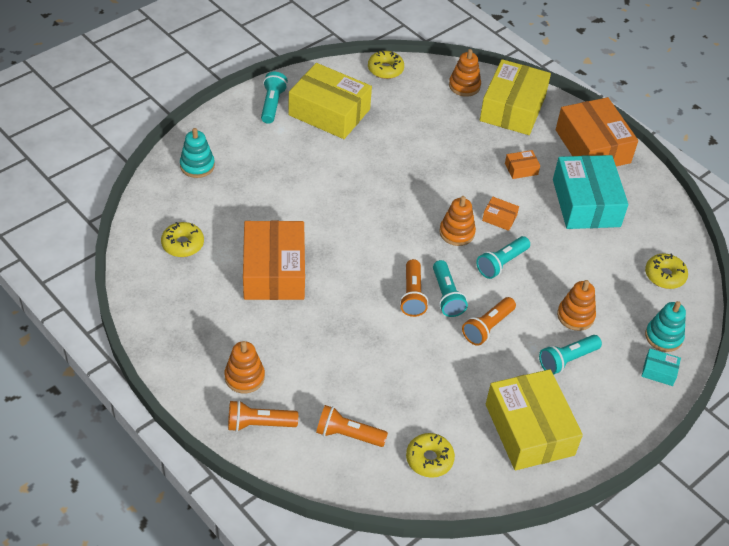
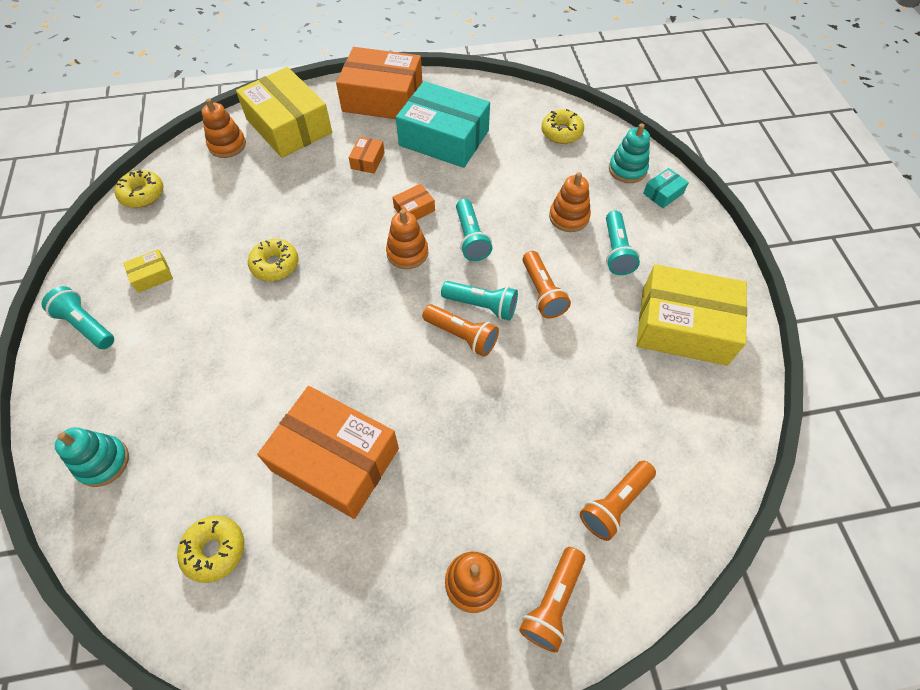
camera: 55 degrees left, 10 degrees up
yellow box [288,63,372,139] -> yellow box [123,249,173,293], size x0.42
yellow donut [406,433,455,478] -> yellow donut moved to [248,239,299,281]

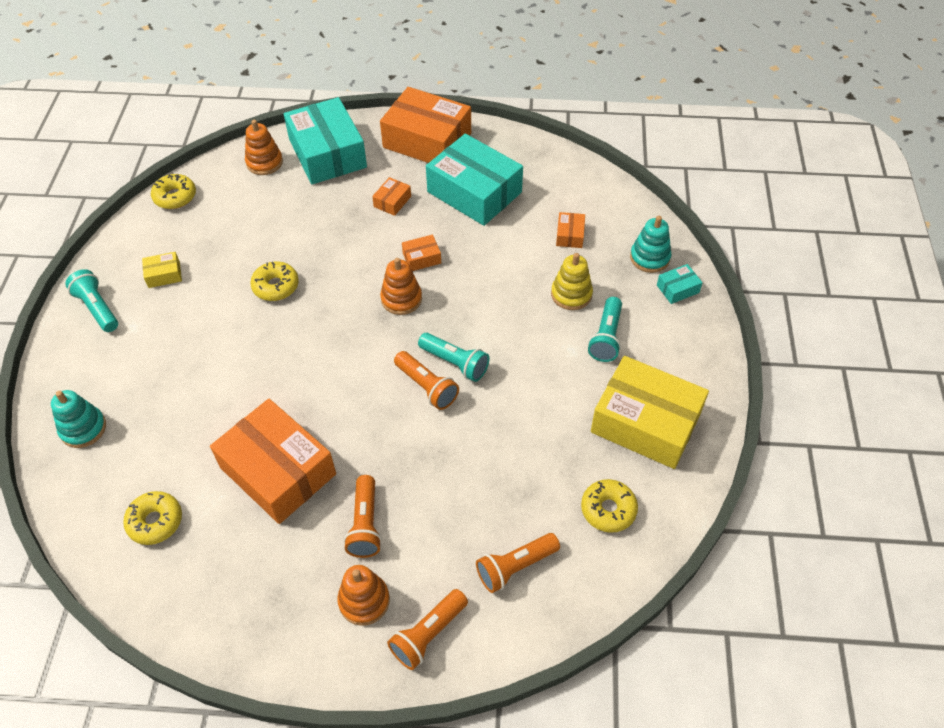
camera: 15 degrees right, 5 degrees down
yellow box [236,67,332,158] -> turquoise box [284,97,367,184]
turquoise flashlight [456,199,492,261] -> none
orange flashlight [523,251,571,318] -> orange flashlight moved to [344,475,382,558]
yellow donut [541,109,584,144] -> yellow donut moved to [581,479,638,533]
orange stacking toy [549,172,591,232] -> yellow stacking toy [551,253,593,310]
none -> orange box [556,212,585,248]

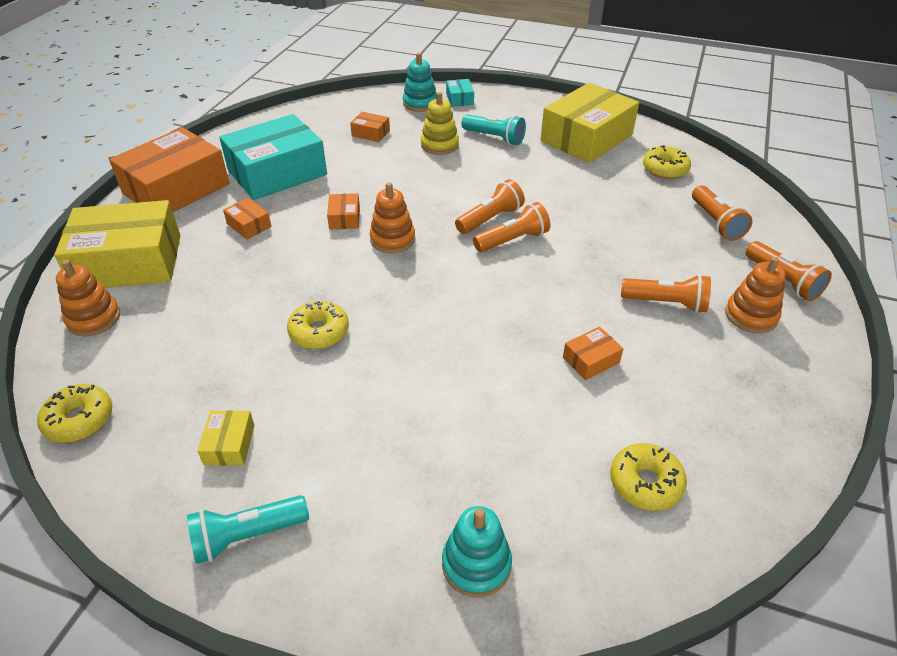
camera: 75 degrees left, 10 degrees down
orange box [210,399,336,524] -> orange box [563,327,623,380], size x0.42
turquoise box [284,97,367,184] -> yellow box [54,200,180,288]
turquoise flashlight [418,333,490,382] -> orange flashlight [455,179,525,234]

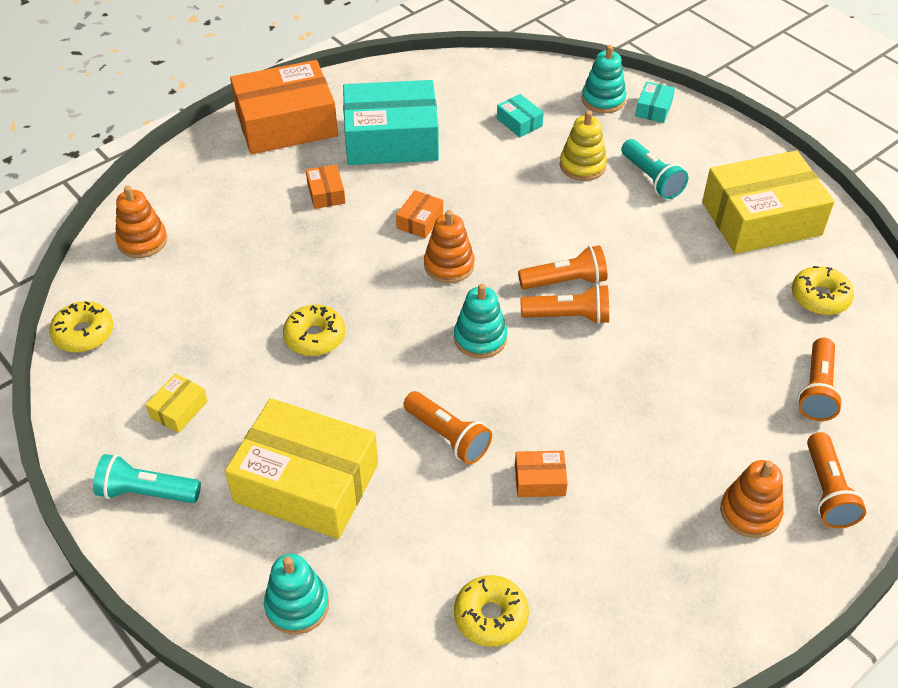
camera: 30 degrees right, 5 degrees up
yellow box [54,200,180,288] -> yellow box moved to [225,398,378,539]
orange box [350,112,390,142] -> turquoise box [497,94,544,137]
orange flashlight [621,274,711,313] -> orange flashlight moved to [403,391,492,464]
none -> turquoise stacking toy [454,284,507,359]

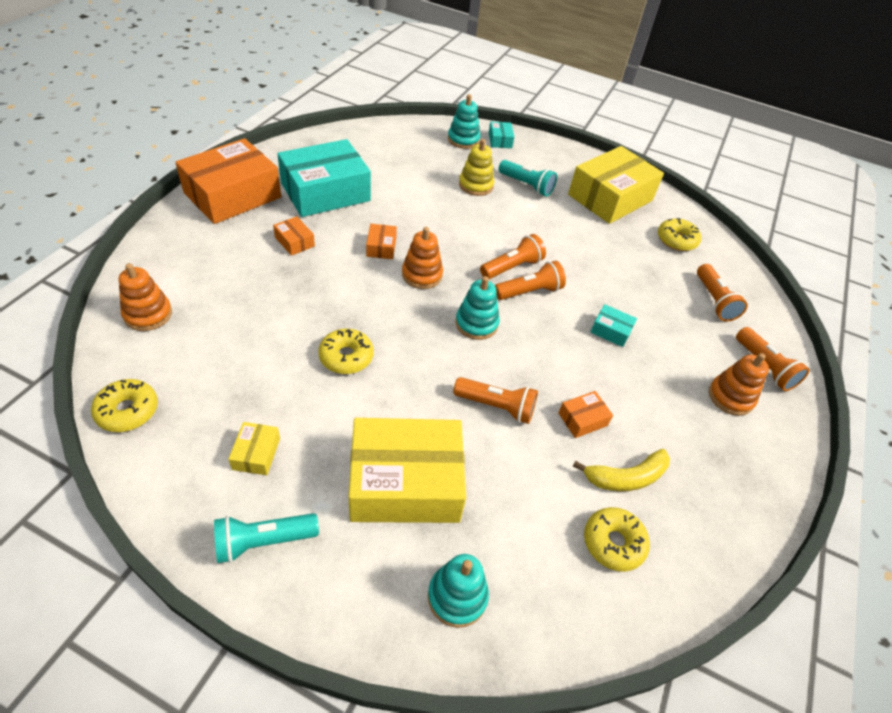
camera: 30 degrees left, 0 degrees up
turquoise box [497,94,544,137] -> turquoise box moved to [590,304,637,347]
none -> yellow banana [573,449,670,491]

